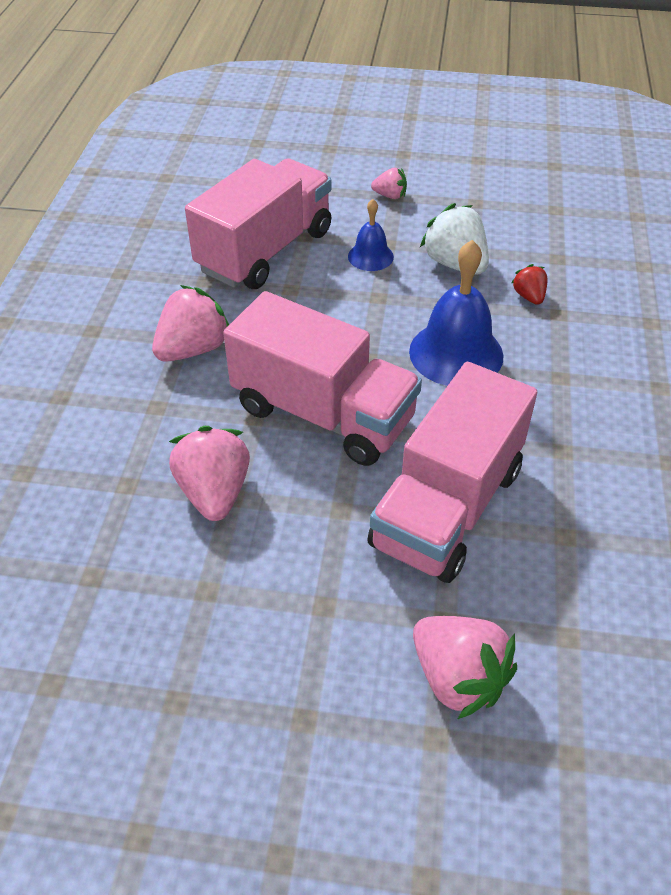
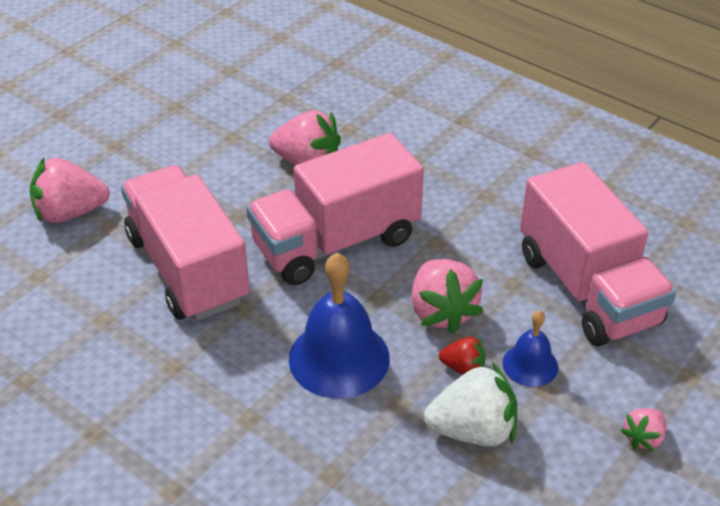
camera: 120 degrees right, 5 degrees down
pink strawberry [152,285,229,362] -> pink strawberry moved to [411,259,484,334]
red strawberry [512,264,548,305] -> red strawberry moved to [439,337,485,375]

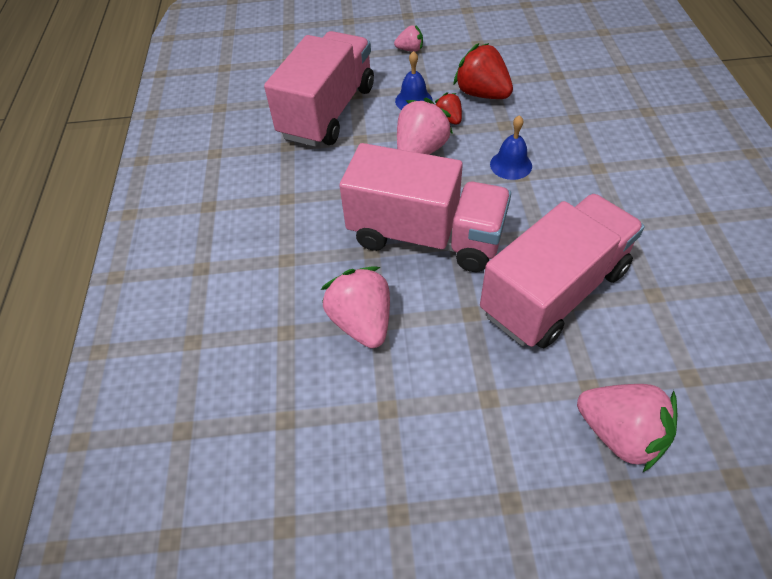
camera: 130 degrees left, 10 degrees up
pink truck [121,165,250,321] -> pink truck turned 150 degrees counterclockwise [480,194,645,348]
blue bell [289,253,390,398] -> blue bell [490,115,532,180], size x0.55
white strawberry [424,362,517,446] -> red strawberry [453,43,513,99]

